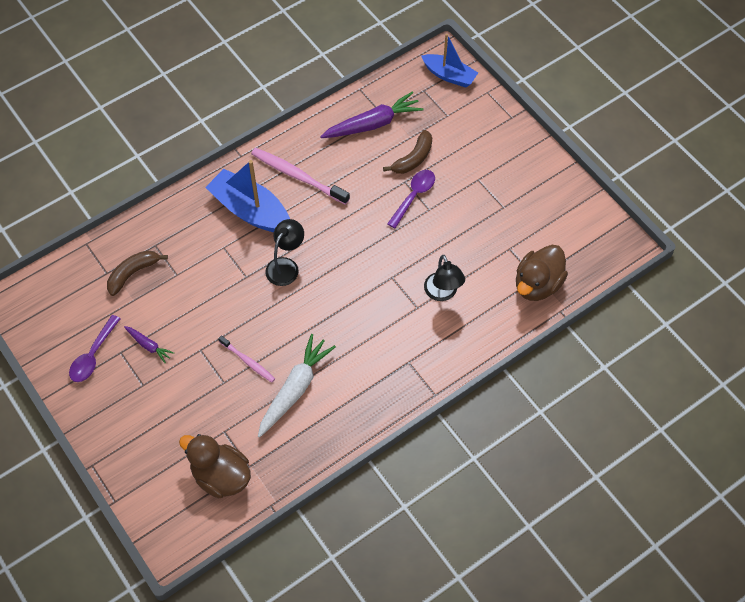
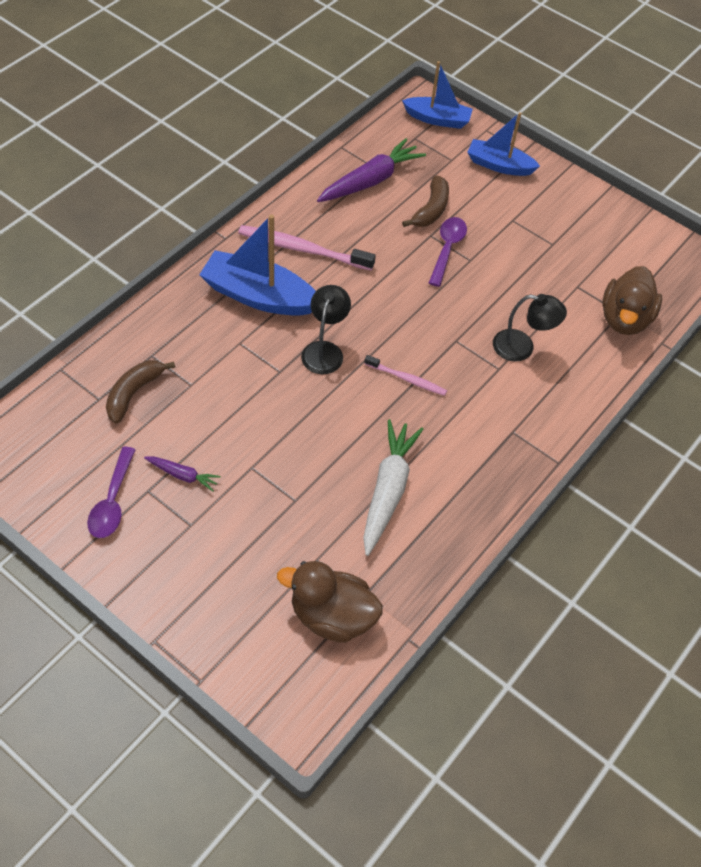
camera: 20 degrees left, 5 degrees down
pink toothbrush [218,335,275,383] -> pink toothbrush moved to [364,355,447,396]
black lamp [424,255,465,301] -> black lamp turned 45 degrees counterclockwise [493,294,567,362]
none -> blue boat [467,112,540,176]

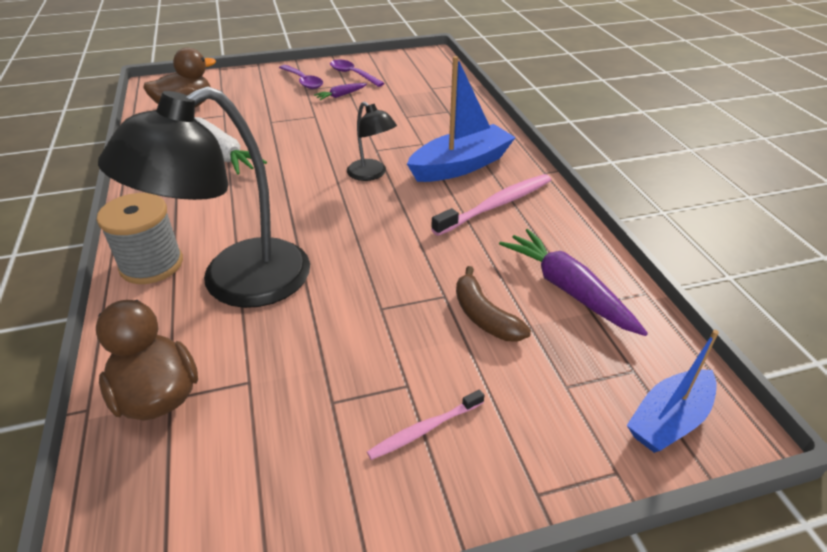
camera: 130 degrees right, 15 degrees down
brown banana [106,360,175,424] -> none
purple carrot [317,138,426,202] -> purple carrot turned 150 degrees clockwise [499,229,648,336]
pink toothbrush [364,355,447,396] -> pink toothbrush moved to [367,390,484,460]
purple spoon [429,217,467,287] -> purple spoon moved to [279,65,323,89]
blue boat [467,112,540,176] -> none
black lamp [493,294,567,362] -> black lamp [98,87,310,308], size x2.12
none -> grey spool [97,193,183,284]

